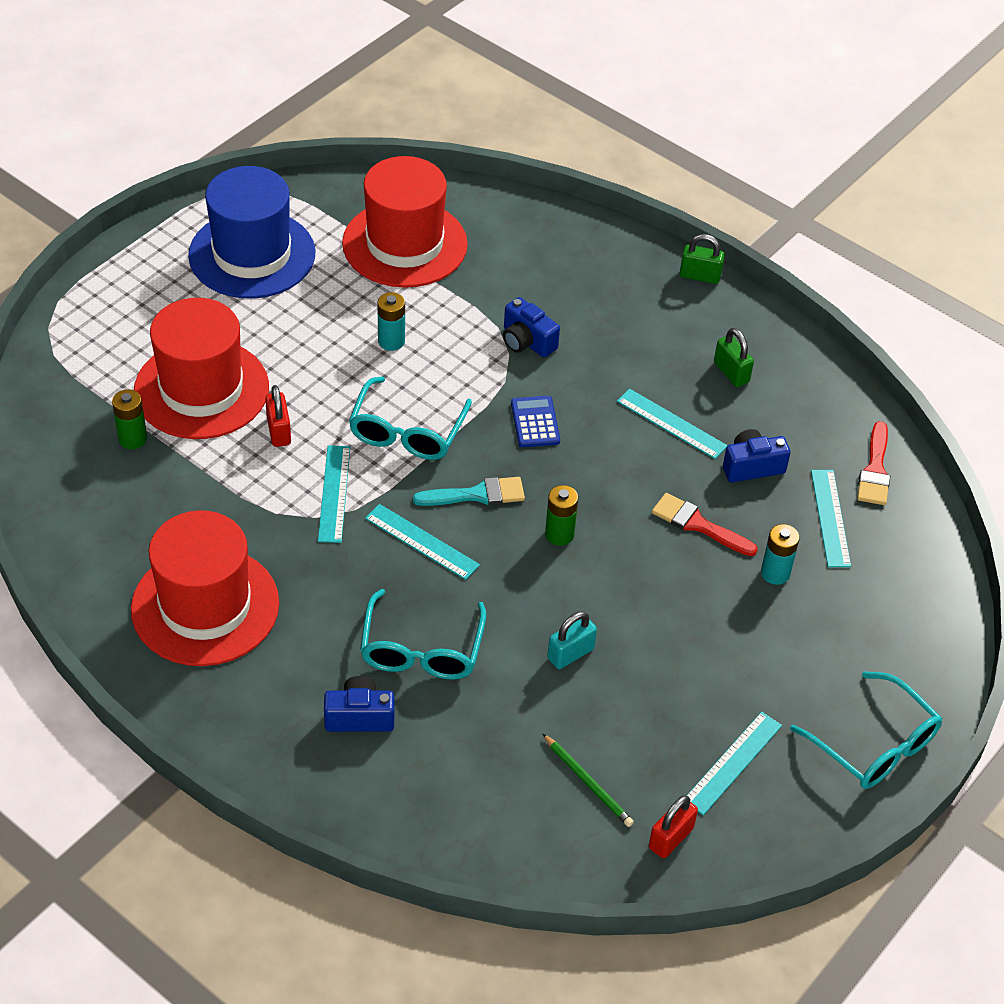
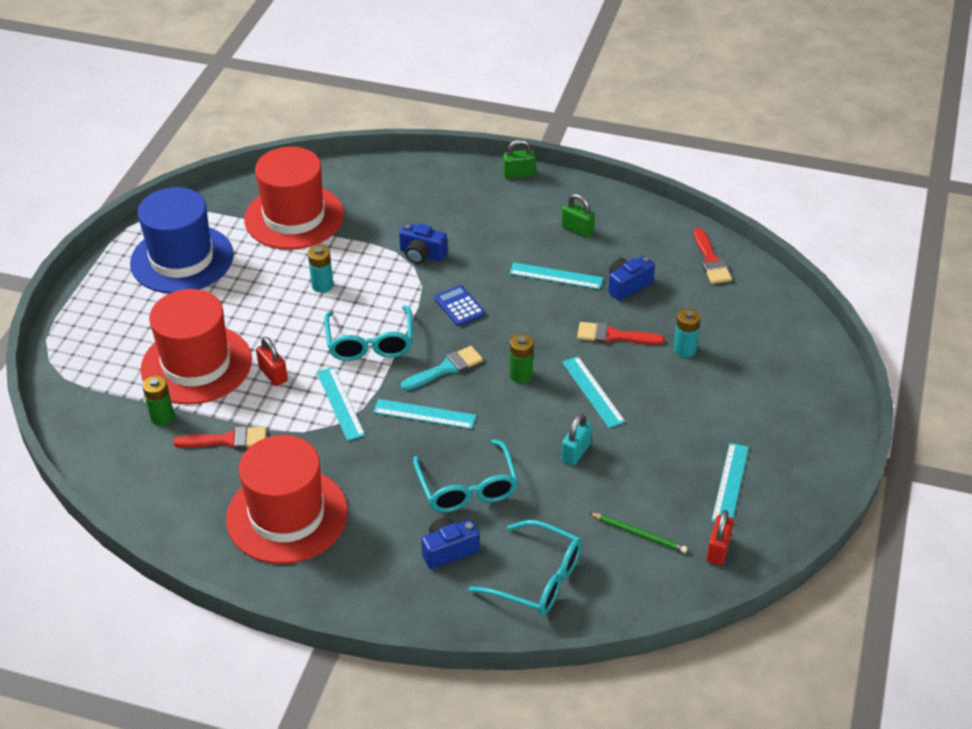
camera: 20 degrees left, 5 degrees down
turquoise glasses [790,671,942,789] -> turquoise glasses moved to [468,520,582,615]
turquoise ruler [811,470,851,567] -> turquoise ruler moved to [562,356,625,428]
none -> red brush [173,426,266,449]

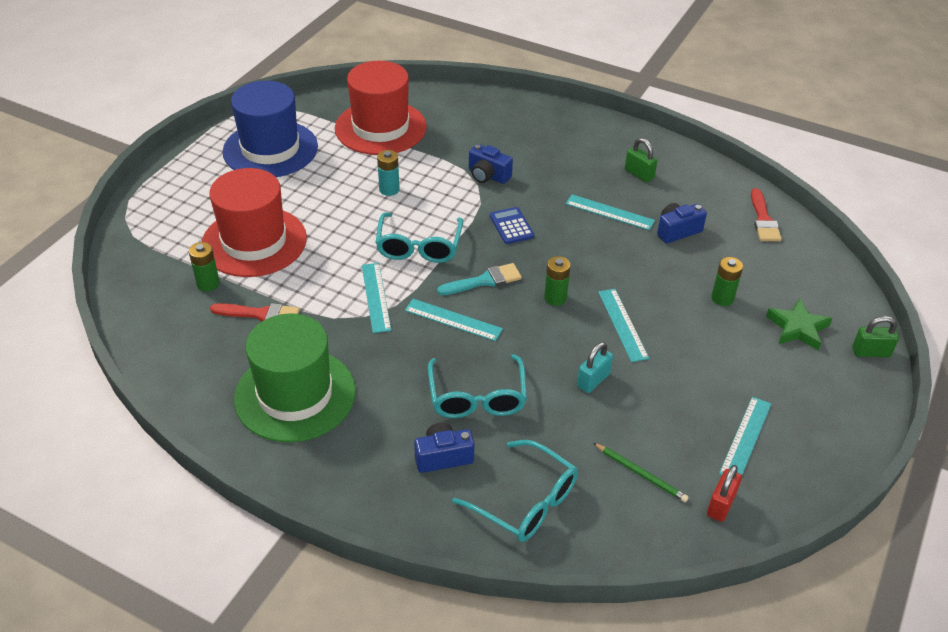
camera: 10 degrees right, 0 degrees up
red hat [226,435,348,564] -> green hat [234,313,356,442]
red padlock [256,337,288,386] -> none
green padlock [503,139,535,179] -> green padlock moved to [852,316,899,357]
red brush [577,322,664,345] -> none
turquoise battery [674,308,701,357] -> green battery [711,257,743,306]
none -> green star [766,299,832,351]

